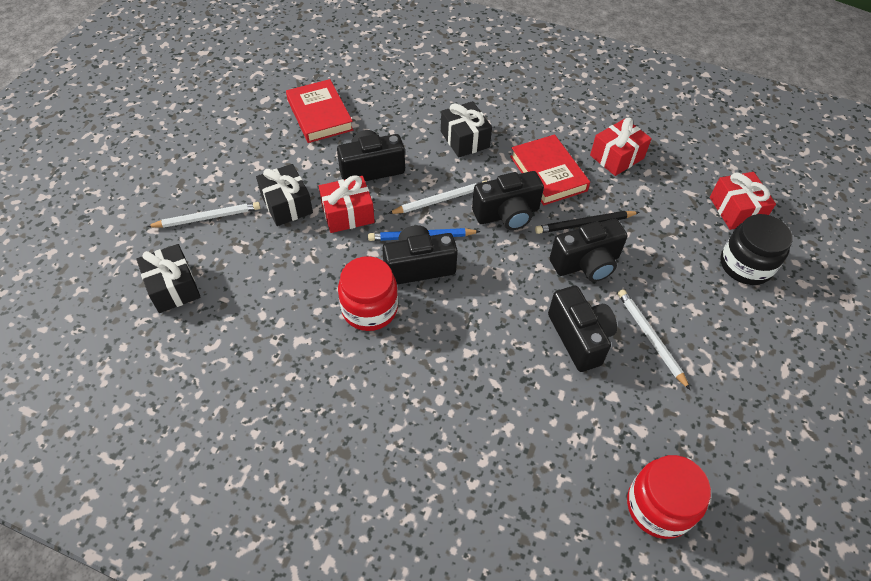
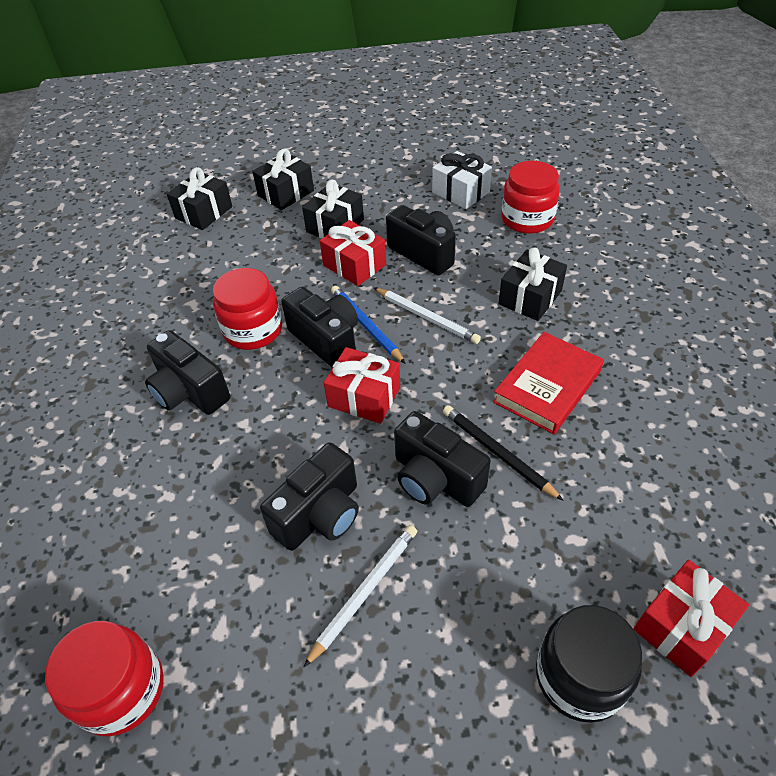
camera: 65 degrees right, 5 degrees down
white pencil [146,202,261,228] -> black gift [252,149,314,210]
red book [286,79,353,143] -> white gift [432,151,492,209]
black camera [472,171,544,230] -> black camera moved to [145,330,230,415]
red gift [590,118,652,176] -> red gift moved to [324,347,400,424]
none -> red jar [501,161,560,234]

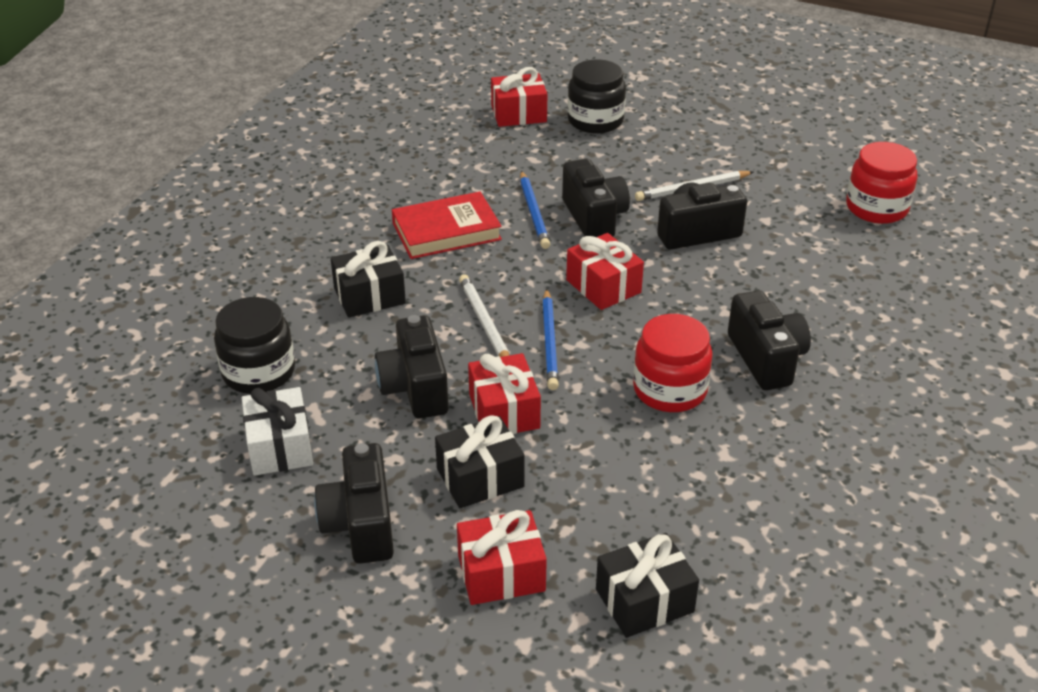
camera: 150 degrees left, 10 degrees down
black gift [252,149,314,210] -> red gift [457,510,547,605]
black camera [281,287,358,368] -> black camera moved to [314,443,394,564]
black pencil [443,405,564,501] -> blue pencil [520,171,550,249]
red jar [501,161,560,234] -> black jar [214,297,295,394]

